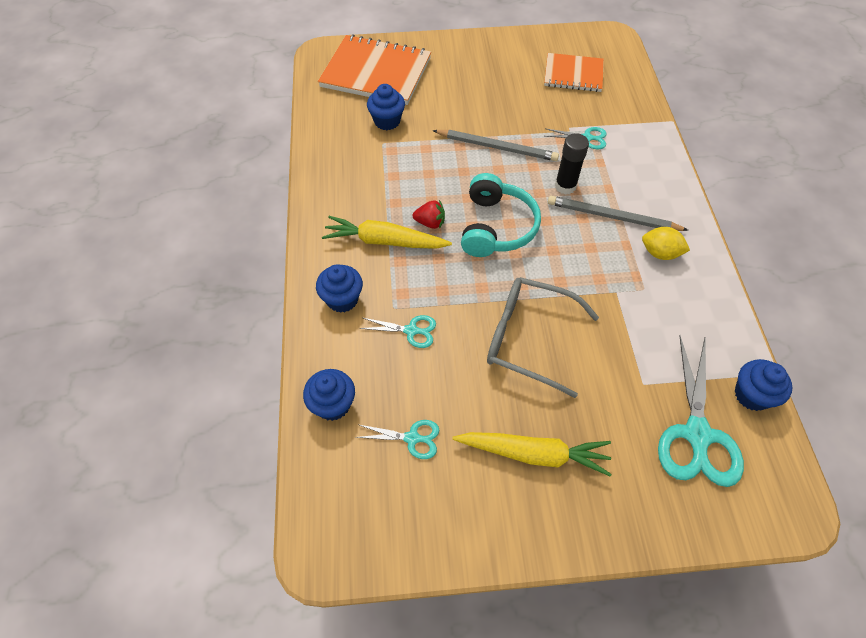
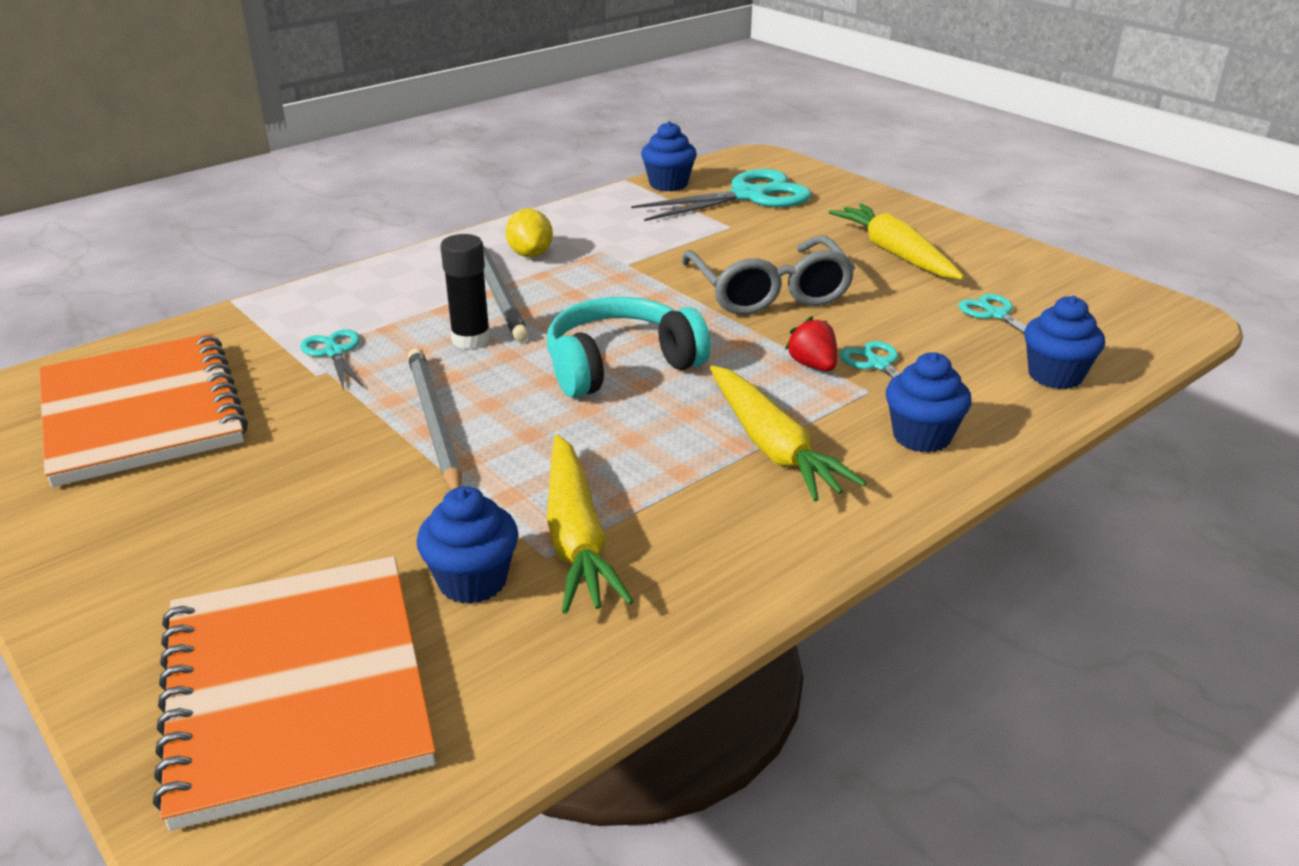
camera: 125 degrees left, 25 degrees down
red strawberry [412,200,445,229] -> red strawberry moved to [785,316,837,371]
orange notebook [544,53,604,92] -> orange notebook [39,333,248,487], size x1.64
none -> yellow carrot [547,435,634,614]

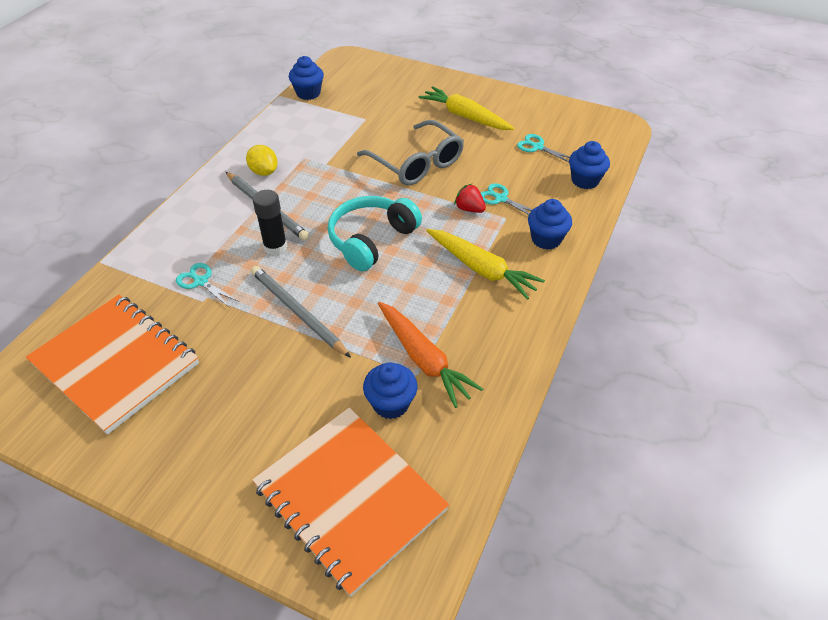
camera: 25 degrees left, 15 degrees up
yellow carrot [547,435,634,614] -> orange carrot [378,302,483,408]
turquoise scissors [631,169,812,221] -> none

